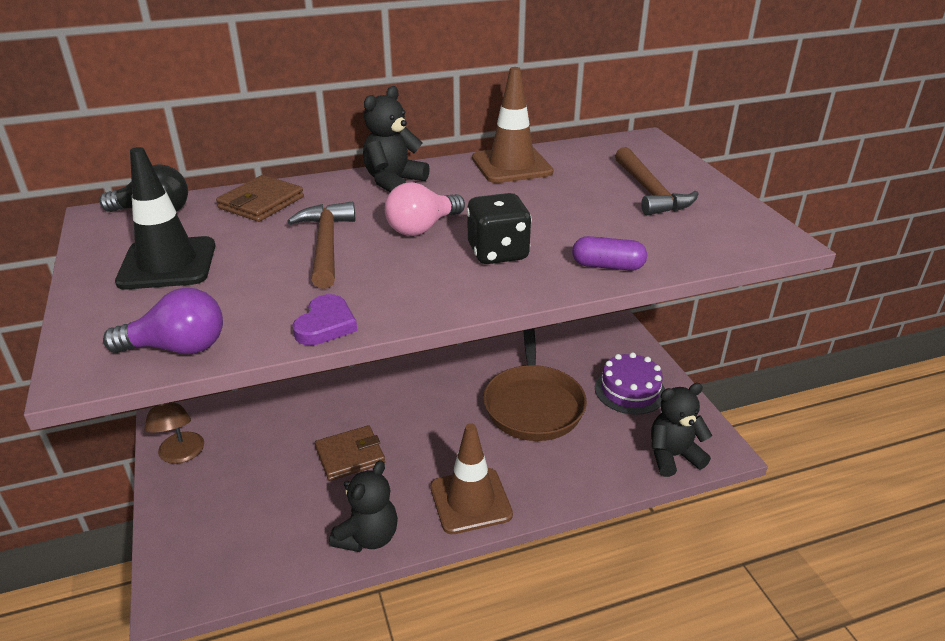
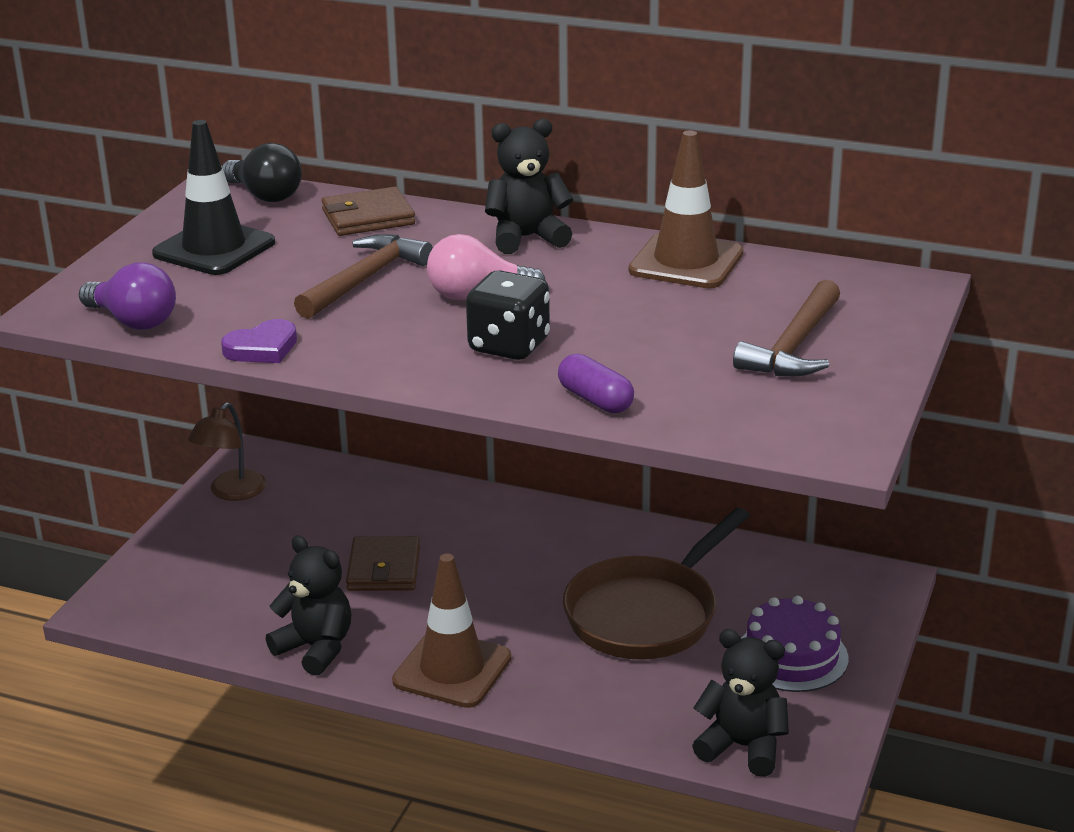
camera: 40 degrees right, 5 degrees down
brown wallet [315,425,385,481] -> brown wallet turned 75 degrees clockwise [346,536,420,591]
black teddy bear [329,460,398,552] -> black teddy bear turned 120 degrees counterclockwise [266,536,351,676]

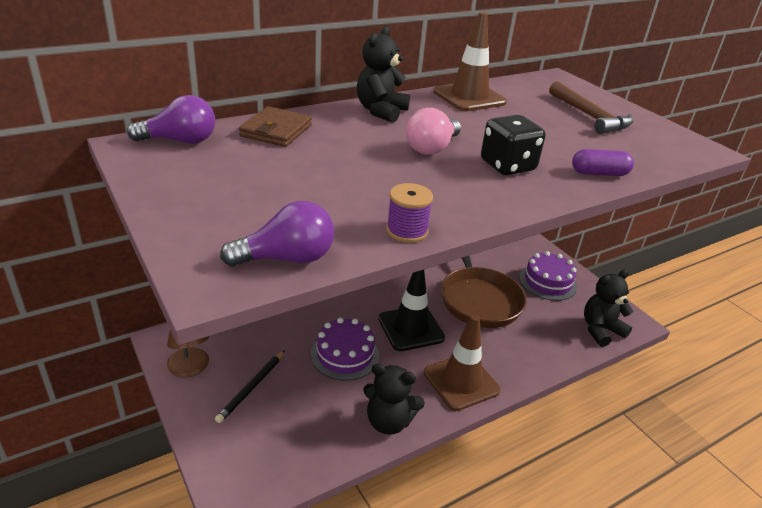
camera: 55 degrees left, 5 degrees up
black traffic cone [152,120,275,275] -> black traffic cone moved to [378,270,445,351]
purple heart [221,319,297,363] -> purple spool [386,183,433,243]
black light bulb [222,143,302,202] -> purple light bulb [127,95,215,144]
black teddy bear [266,536,351,676] -> black teddy bear turned 150 degrees counterclockwise [363,364,425,435]
brown hammer [294,234,433,319] -> none
brown wallet [346,536,420,591] -> purple cake [311,318,379,380]
none -> black pencil [215,350,285,423]

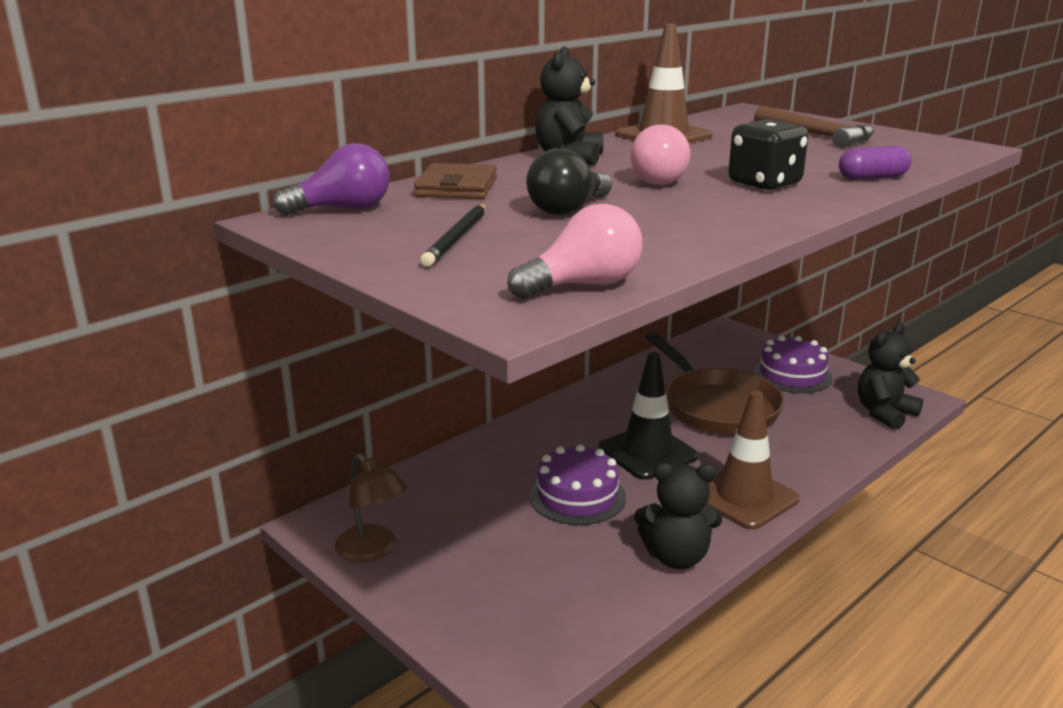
camera: 10 degrees left, 10 degrees down
black pencil [215,350,285,423] -> black pencil moved to [420,204,486,267]
purple light bulb [220,201,334,267] -> pink light bulb [507,204,643,299]
purple spool [386,183,433,243] -> none
none -> black light bulb [526,148,612,215]

